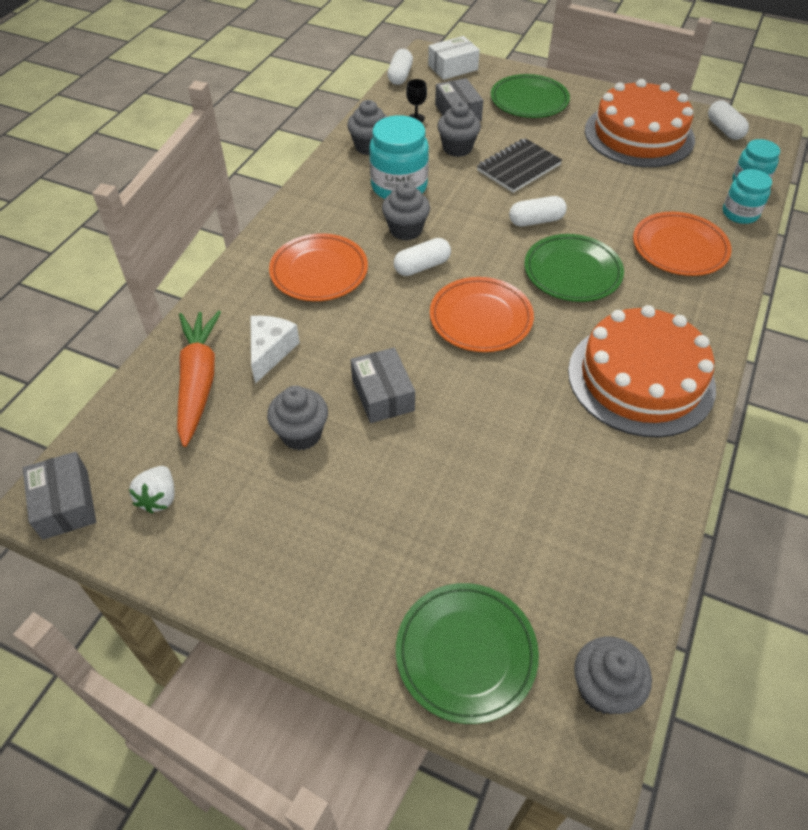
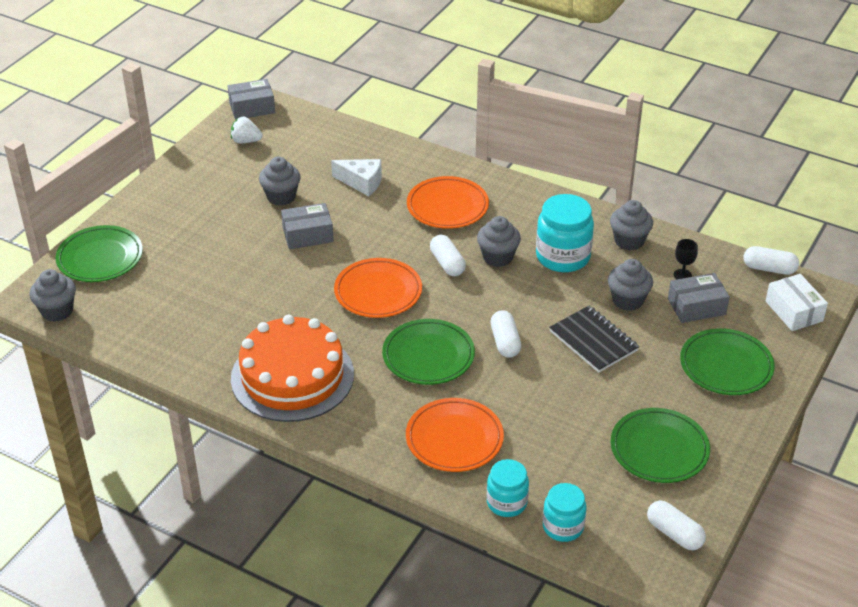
camera: 95 degrees right, 10 degrees down
orange carrot [177,311,221,447] -> none
orange cake [585,79,695,167] -> green plate [611,408,710,483]
white capsule [708,101,749,140] -> white capsule turned 60 degrees clockwise [647,501,706,550]

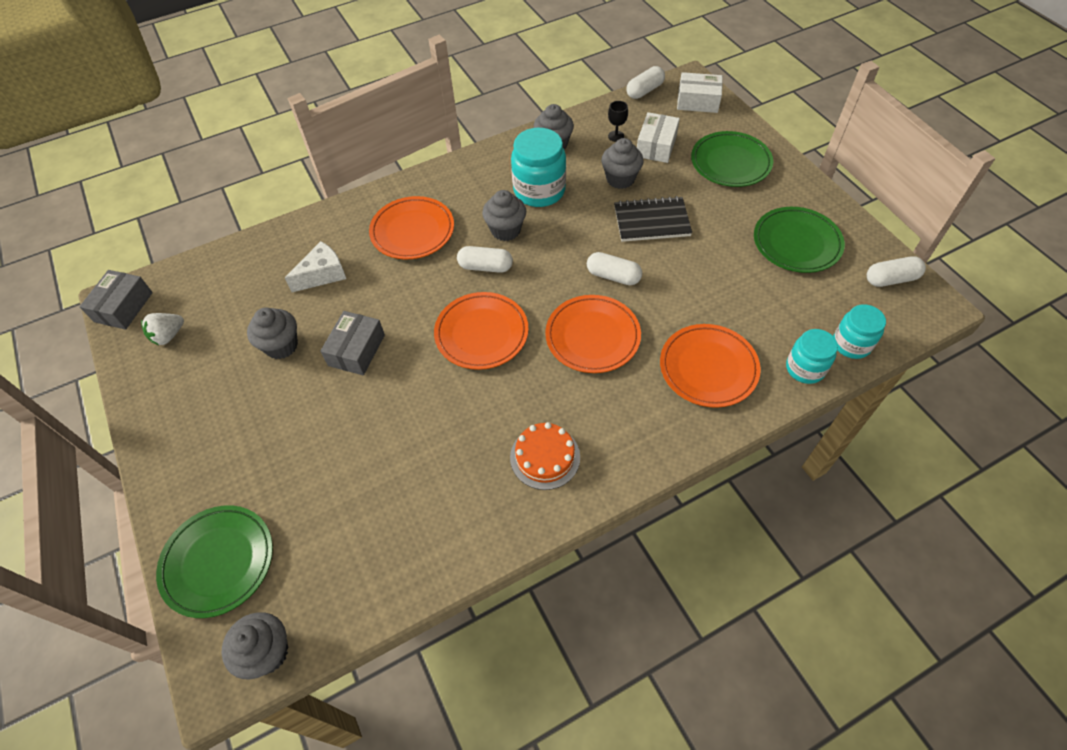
camera: 55 degrees left, 15 degrees up
orange cake [231,315,354,422] -> orange cake [510,422,580,490], size x0.51
green plate [382,319,475,385] -> orange plate [545,295,641,373]
grey box [668,273,730,323] -> white box [637,112,680,163]

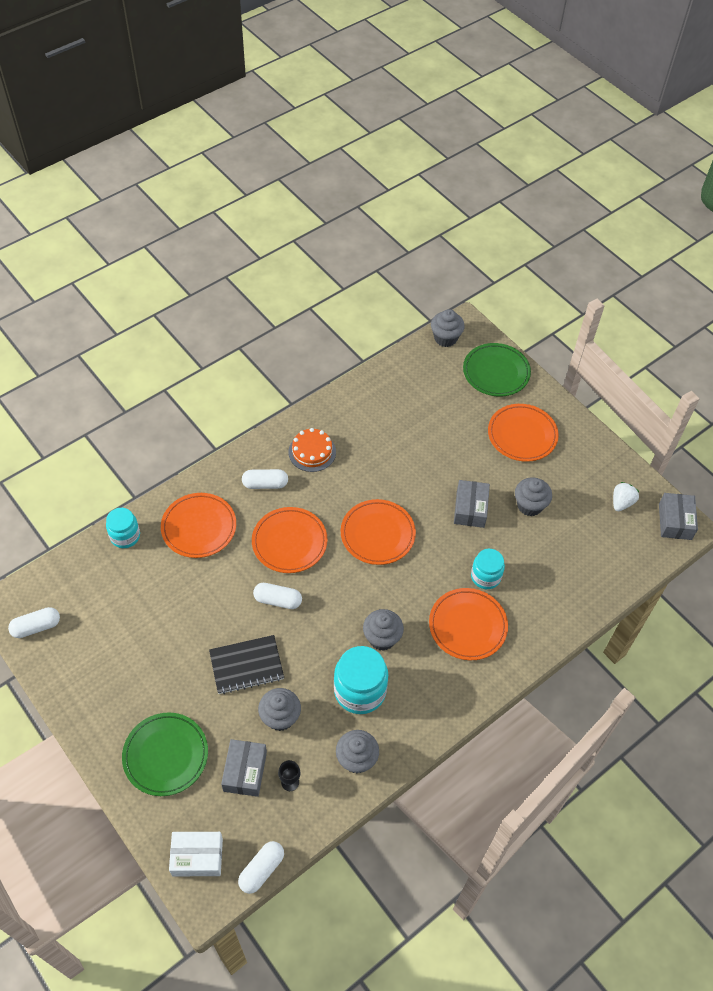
camera: 165 degrees right, 0 degrees up
white cheese [285,241,346,292] -> none
white capsule [457,246,513,273] -> white capsule moved to [242,469,288,489]
white box [637,112,680,163] -> grey box [221,739,267,797]
green plate [754,207,845,273] -> none
turquoise jar [833,304,886,359] -> turquoise jar moved to [471,549,505,589]
none -> orange plate [488,404,559,462]

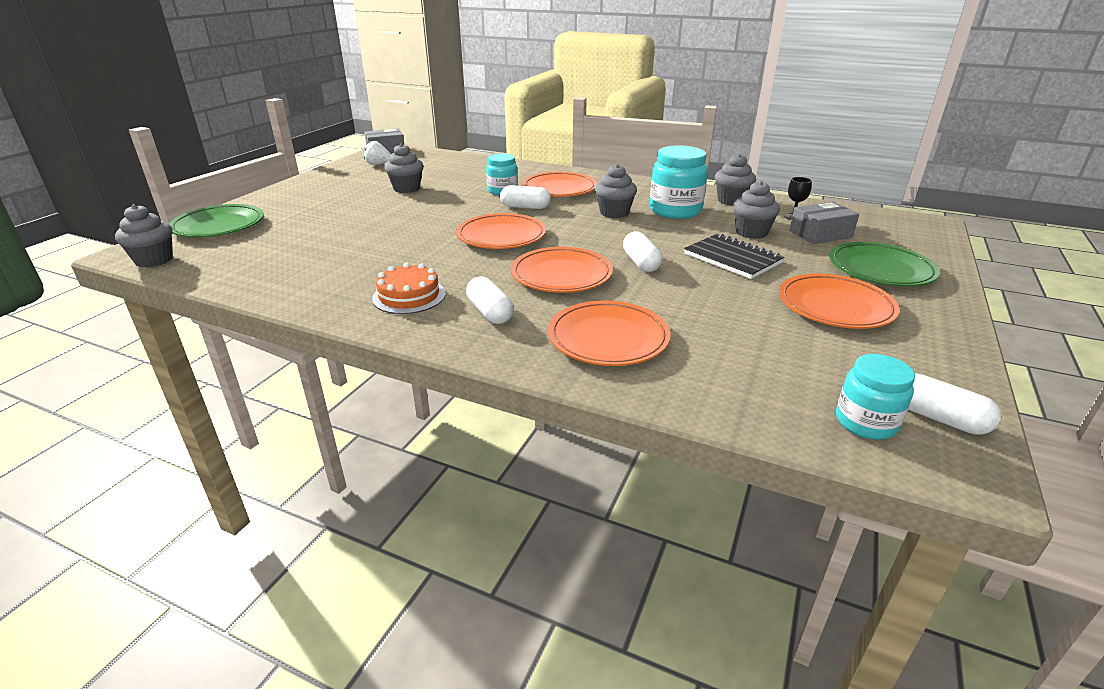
camera: 115 degrees left, 25 degrees down
turquoise jar [106,508,140,548] -> turquoise jar moved to [836,354,915,440]
white box [169,832,223,876] -> none
white capsule [238,841,284,894] -> white capsule moved to [500,185,550,209]
grey box [454,480,490,528] -> none
orange plate [488,404,559,462] -> orange plate moved to [779,274,900,329]

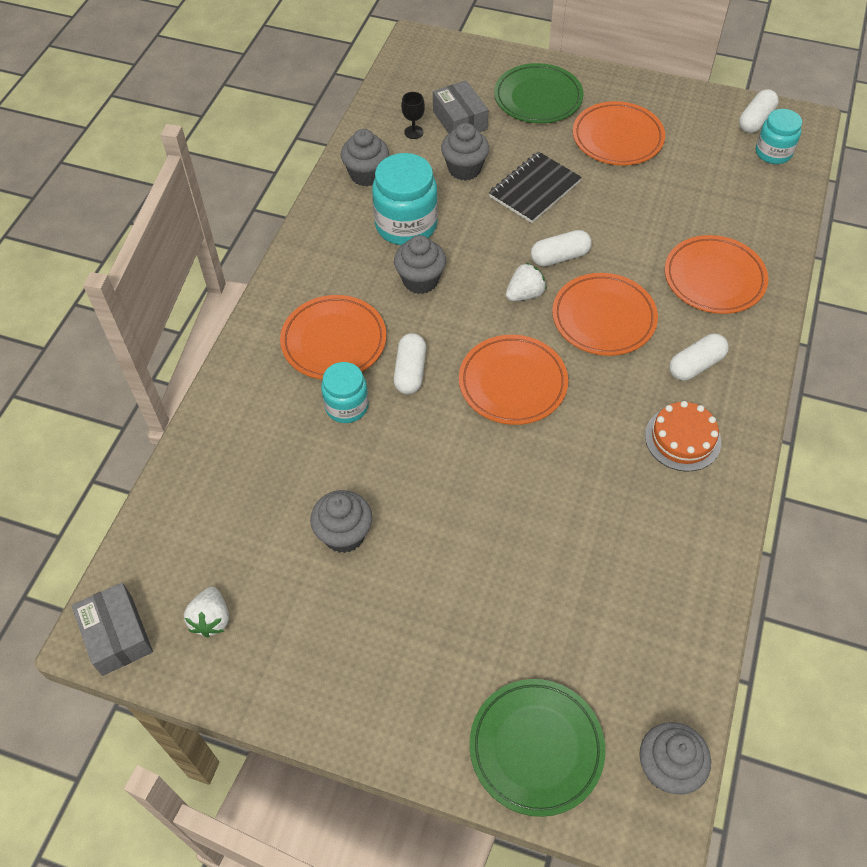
camera: 95 degrees left, 25 degrees up
none -> white strawberry [506,263,546,301]

